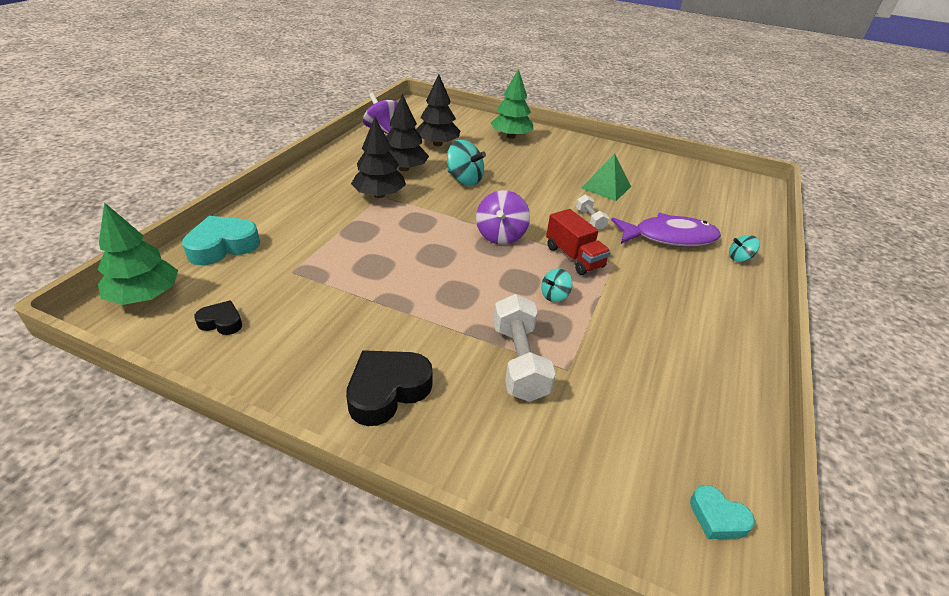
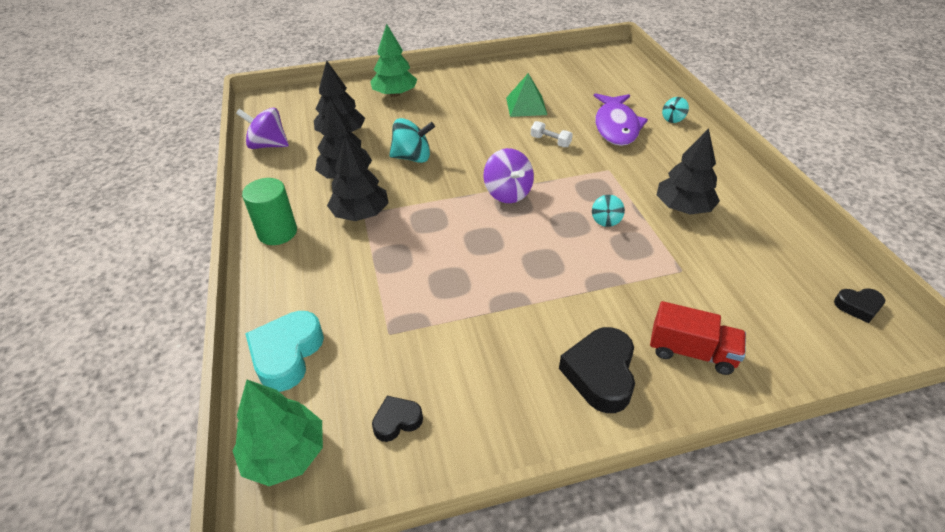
camera: 35 degrees left, 5 degrees up
white dumbbell [493,294,555,402] -> none
red truck [546,209,611,275] -> red truck moved to [650,301,746,375]
purple fish [611,213,721,246] -> purple fish turned 135 degrees clockwise [594,93,648,146]
turquoise heart [690,485,755,539] -> black heart [834,288,885,323]
none -> green cylinder [242,178,297,245]
none -> black tree [657,128,720,215]

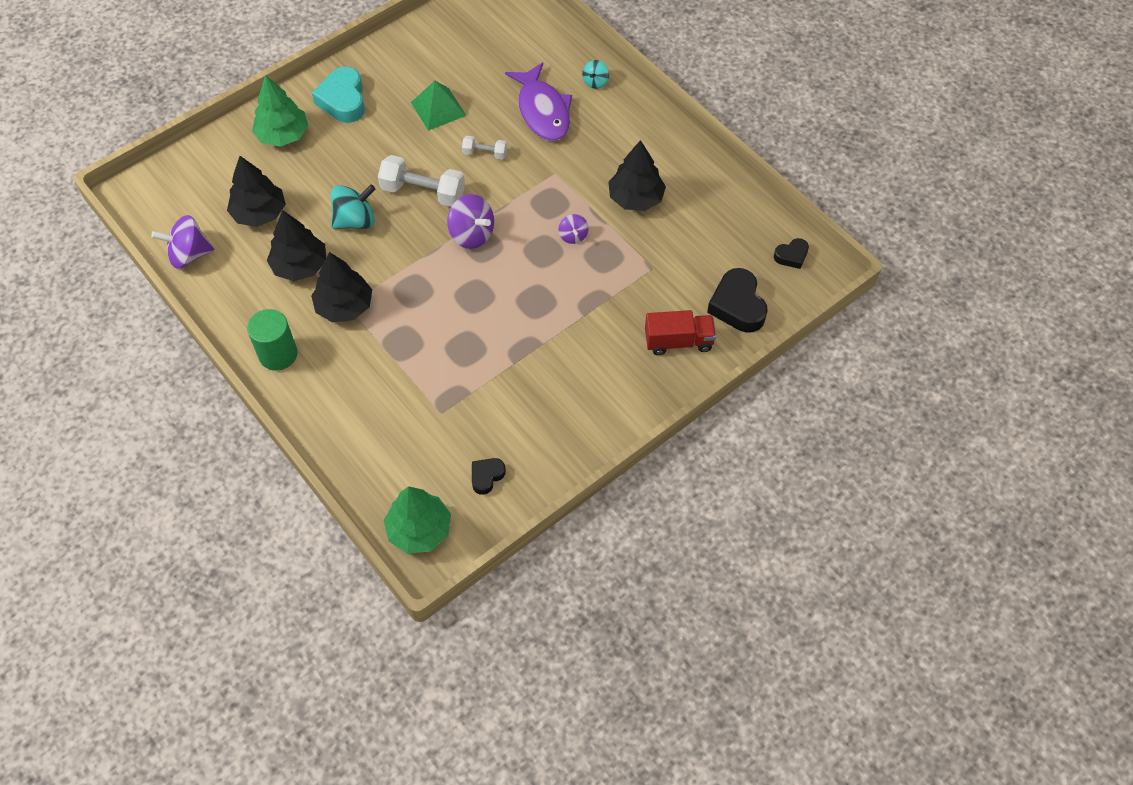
camera: 25 degrees left, 15 degrees up
turquoise heart [245,311,324,392] -> turquoise heart moved to [312,67,365,123]
black heart [559,327,635,413] -> black heart moved to [707,268,768,333]
turquoise spinning top [592,195,625,227] -> purple spinning top [559,214,589,244]
none -> white dumbbell [378,155,465,207]

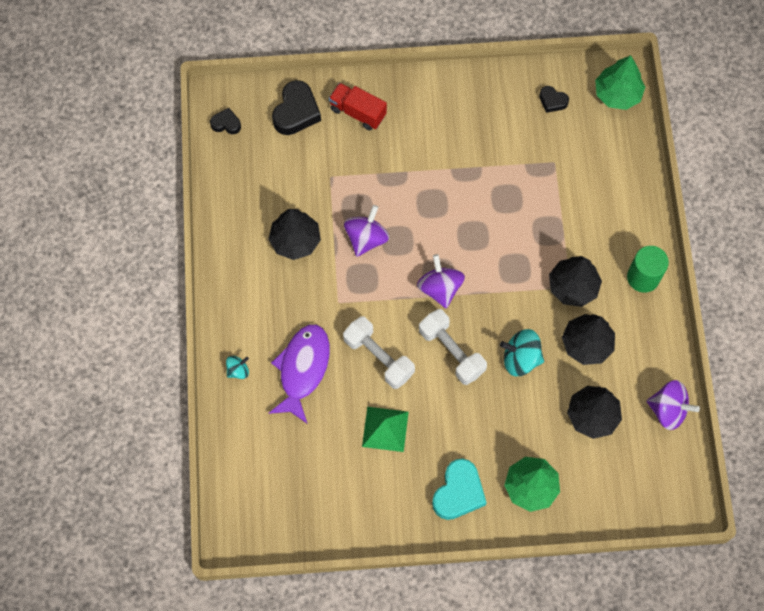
camera: 145 degrees left, 10 degrees up
white dumbbell [462,136,507,159] -> white dumbbell [343,316,415,389], size x1.87
black heart [472,458,506,495] -> black heart turned 45 degrees clockwise [539,86,569,113]
purple spinning top [559,214,589,244] -> purple spinning top [344,205,389,257], size x1.78

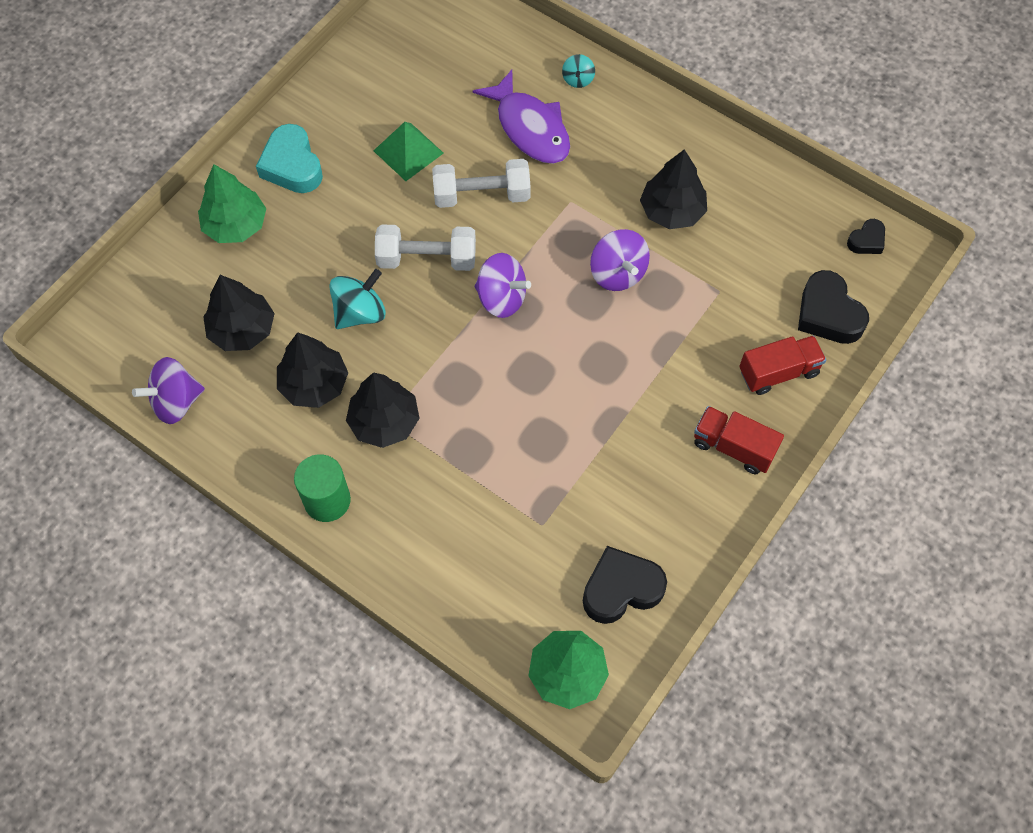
camera: 130 degrees right, 5 degrees down
black heart [539,86,569,113] -> black heart [583,546,667,624], size x1.82
none -> red truck [694,406,784,474]

